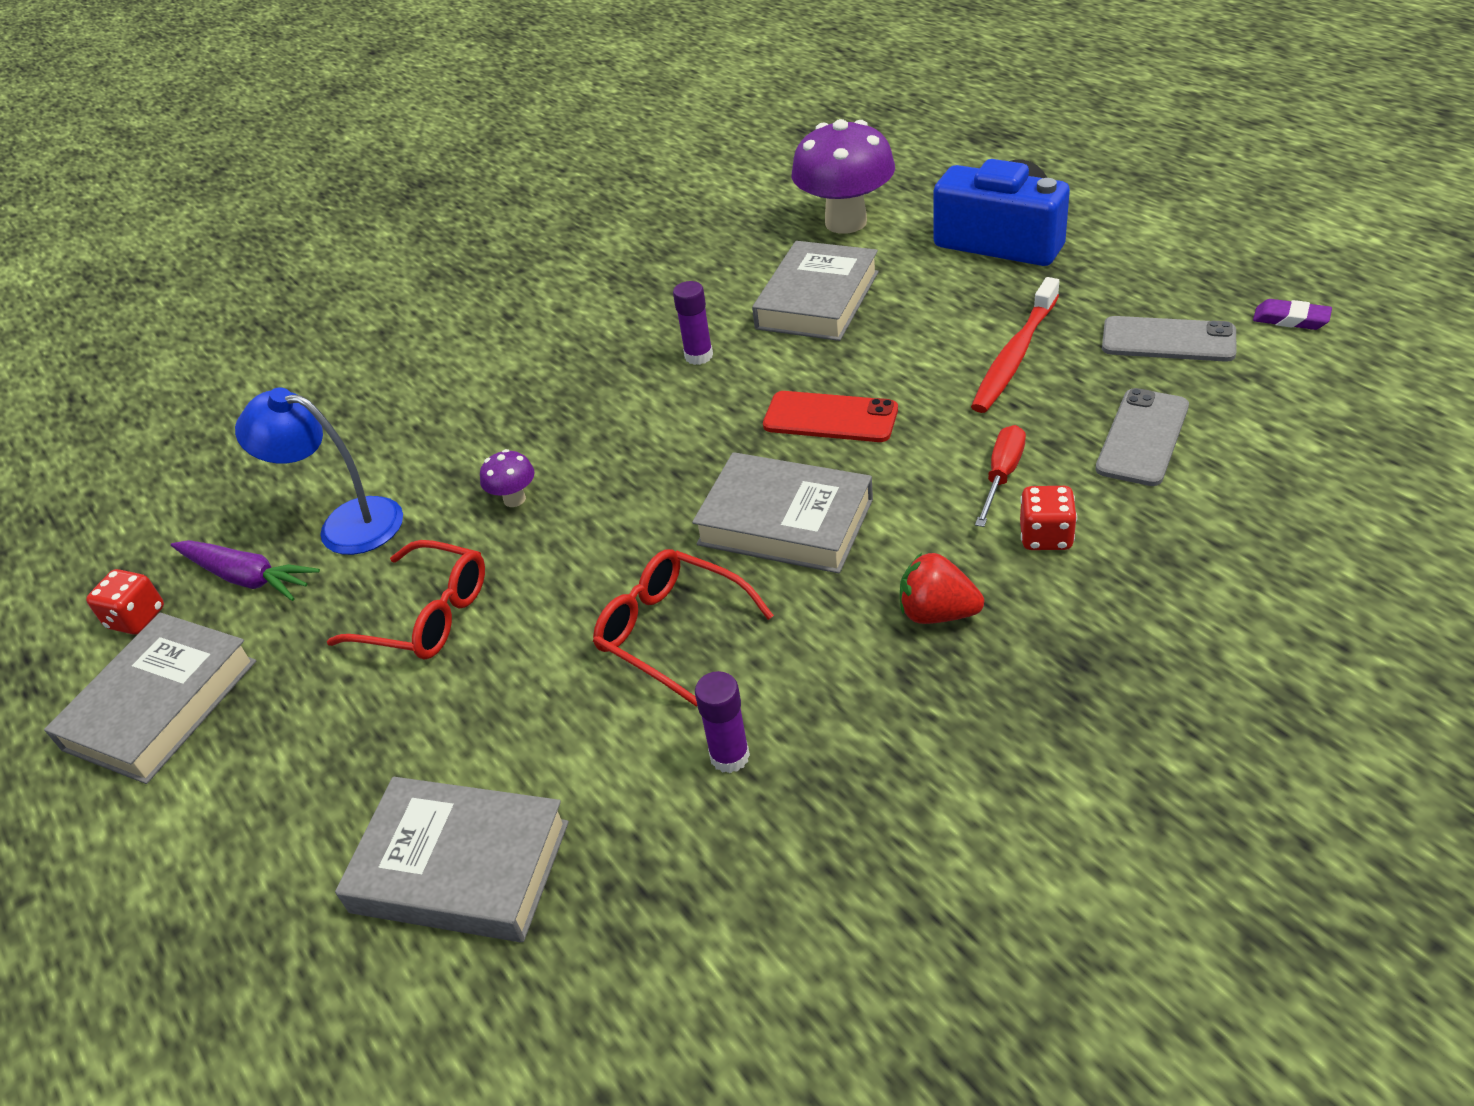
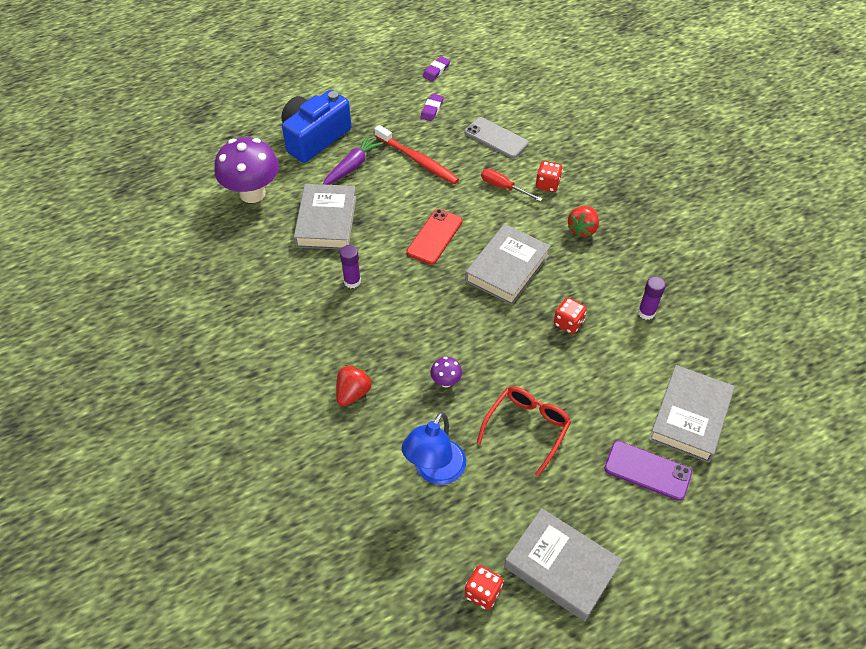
camera: 85 degrees left, 10 degrees up
purple carrot [171,540,320,601] -> purple carrot moved to [323,135,384,185]
red glasses [593,549,774,707] -> red dice [554,297,587,334]
grey book [752,241,879,341] -> grey book turned 60 degrees clockwise [294,184,357,250]
grey phone [1102,316,1237,362] -> purple eraser [420,94,444,121]
none -> red strawberry [336,365,372,406]
none -> purple phone [604,441,692,501]

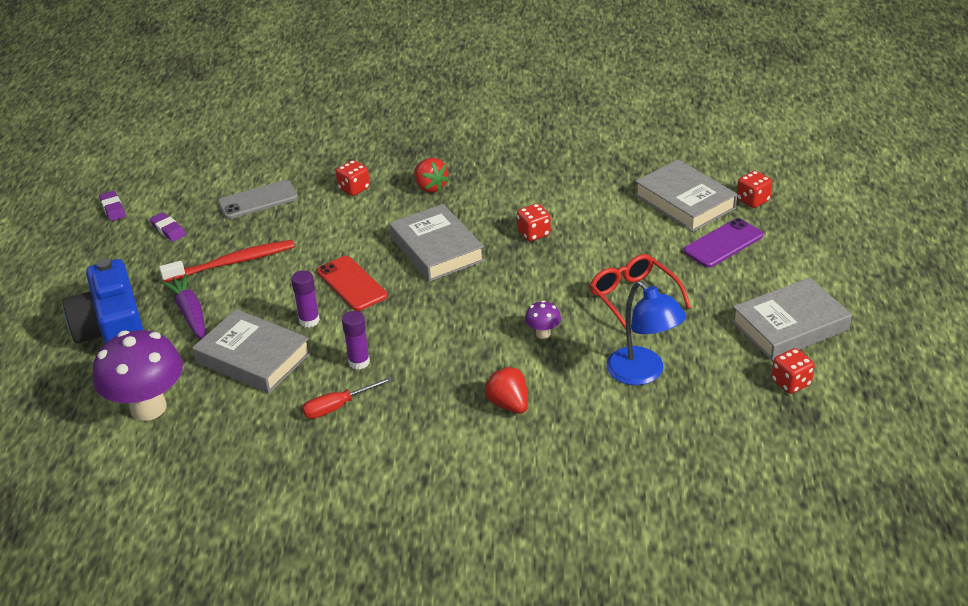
camera: 60 degrees left, 15 degrees down
red screwdriver [481,169,542,202] -> red screwdriver moved to [302,376,393,419]
purple glue stick [638,276,666,320] -> purple glue stick moved to [291,270,320,328]
none -> red dice [737,171,772,208]

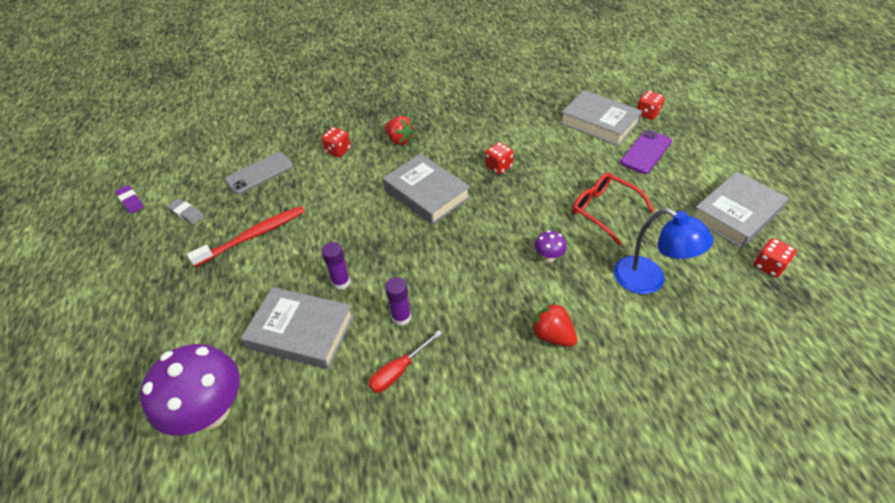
camera: 15 degrees left, 10 degrees up
blue camera [63,259,143,343] -> none
purple eraser [150,212,186,242] -> grey eraser [167,198,204,225]
purple carrot [161,274,205,339] -> none
red phone [317,256,387,311] -> none

